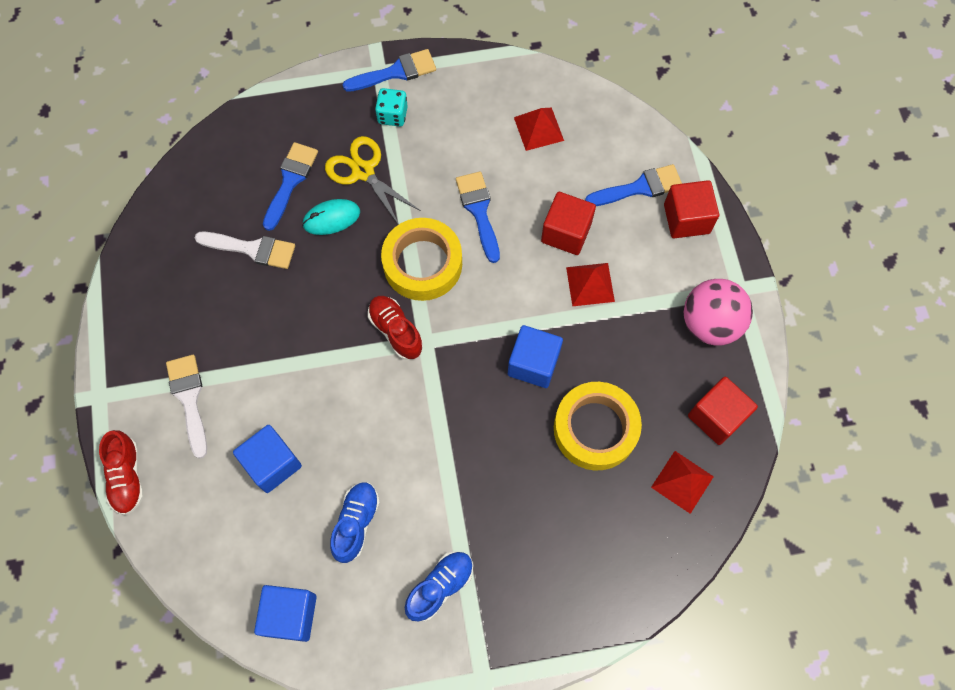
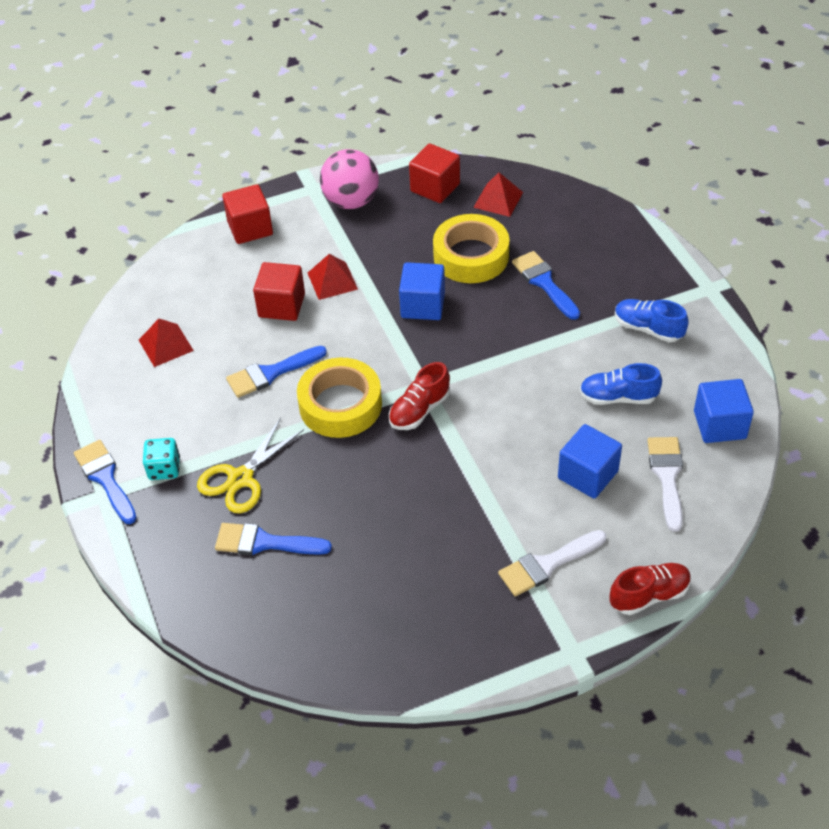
camera: 100 degrees left, 20 degrees down
white brush [194,232,295,269] -> white brush moved to [647,437,683,532]
turquoise mouse [302,199,360,235] -> none
blue brush [585,164,682,206] -> blue brush moved to [512,251,580,320]

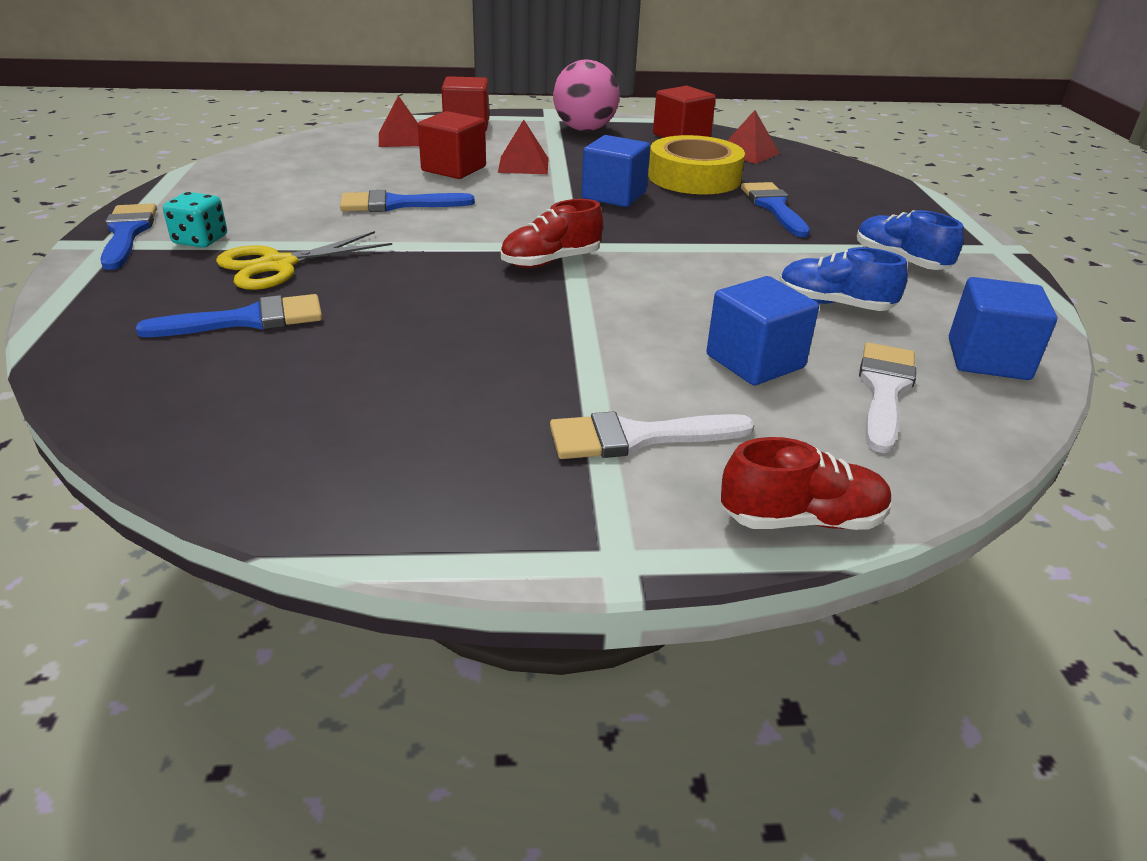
camera: 15 degrees right, 15 degrees down
red pyramid [139,318,194,367] -> red pyramid moved to [379,95,419,147]
blue brush [215,523,332,555] -> blue brush turned 135 degrees clockwise [136,294,322,337]
yellow tape [297,358,382,438] -> none

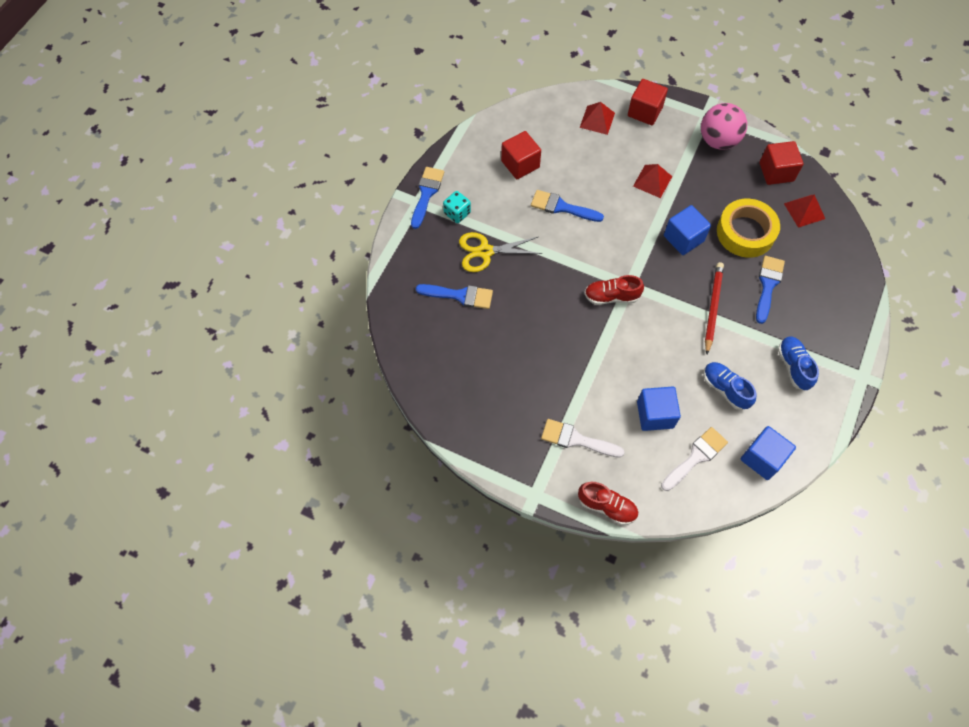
camera: 30 degrees right, 30 degrees up
red cube [418,111,486,179] -> red cube moved to [501,131,541,179]
none -> red pencil [705,262,724,354]

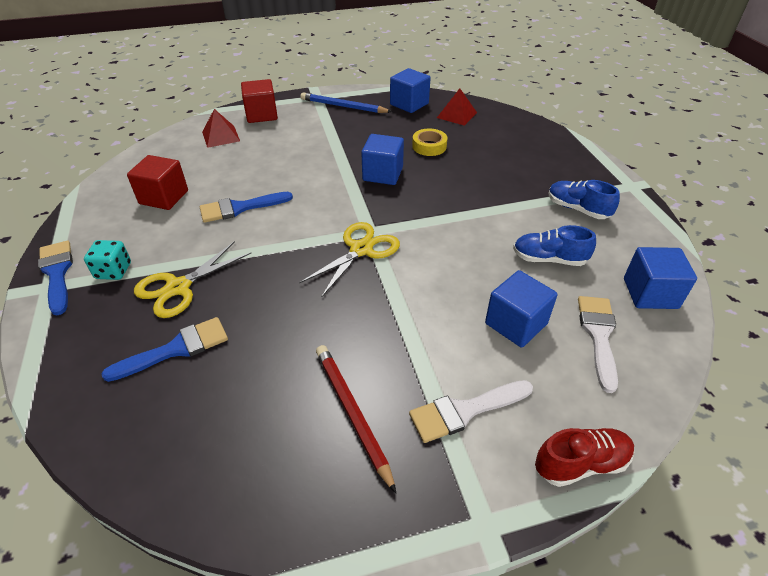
camera: 40 degrees left, 20 degrees down
red shoe [584,275,644,305] -> yellow scissors [299,222,400,298]
red pyramid [633,164,672,198] -> none
pink ball [701,103,747,150] -> blue pencil [300,92,392,113]
red pencil [705,262,724,354] -> red pencil moved to [316,345,396,493]
yellow tape [717,199,780,258] -> yellow tape [412,129,447,156], size x0.55
blue brush [756,256,785,324] -> none
red cube [759,141,804,185] -> blue cube [390,68,431,113]

